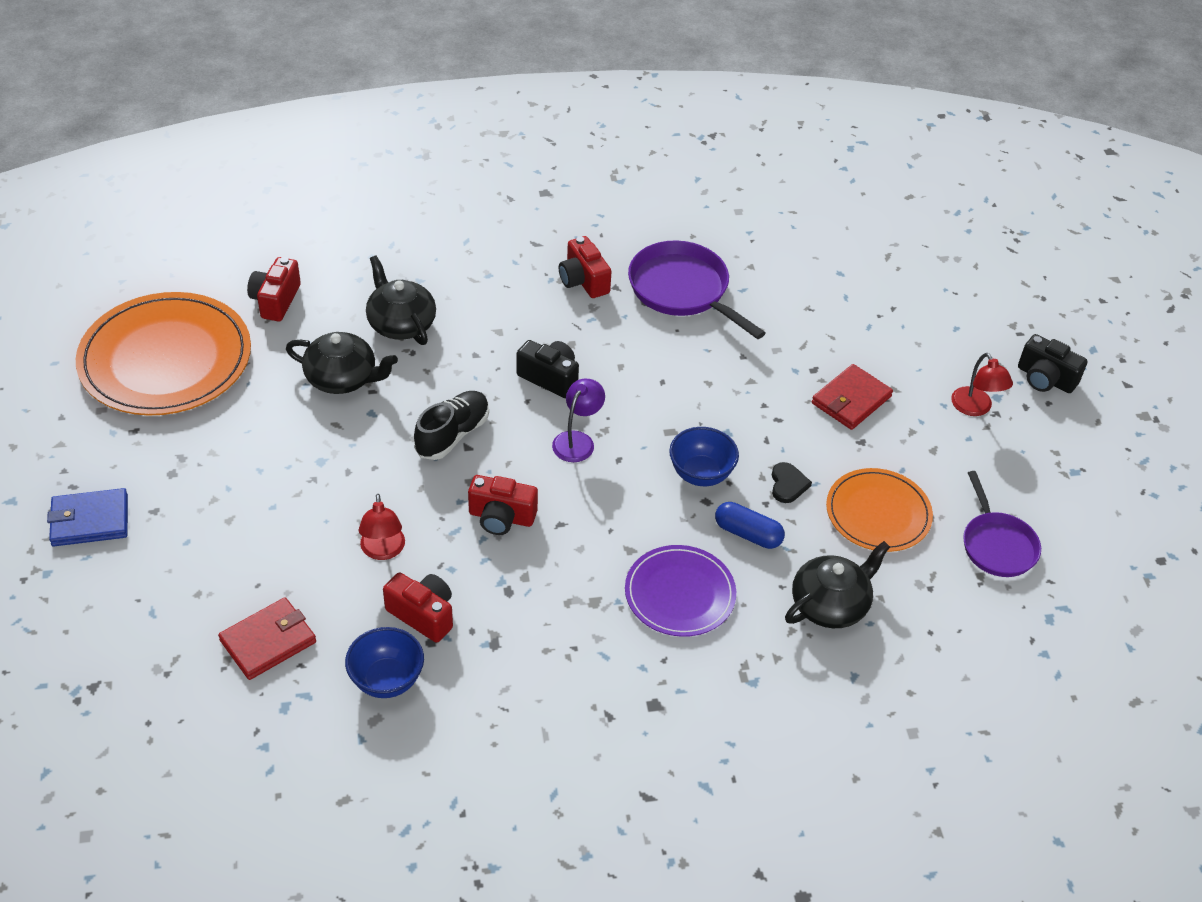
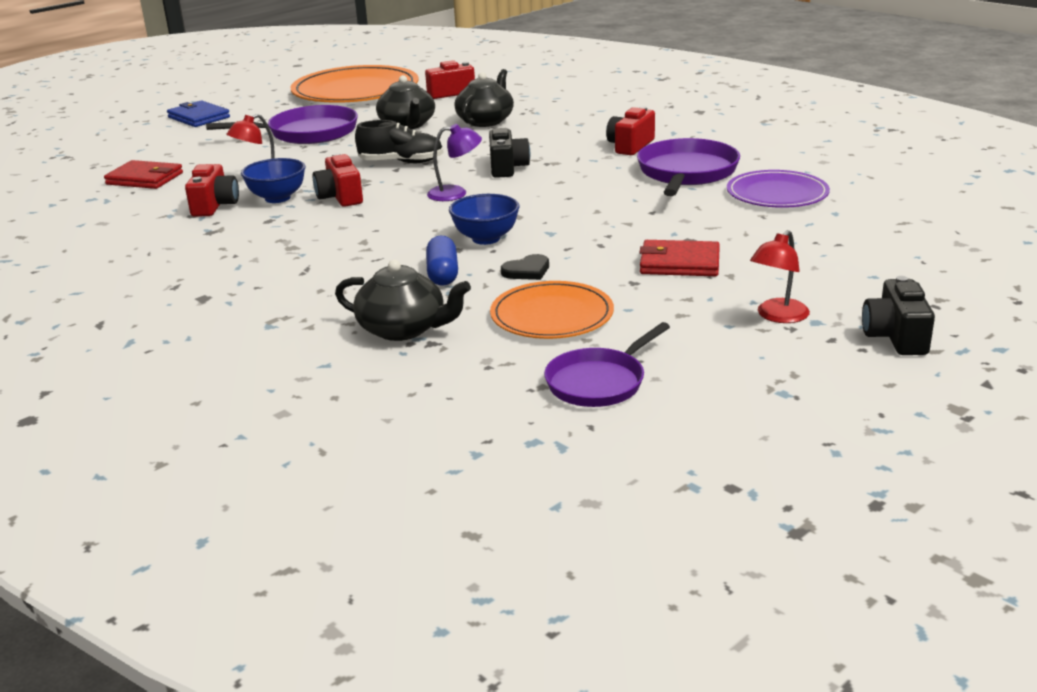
camera: 60 degrees right, 20 degrees down
blue bowl [345,627,424,698] -> blue bowl moved to [241,158,305,203]
purple plate [625,545,736,637] -> purple plate moved to [727,170,830,208]
none -> purple pan [206,105,358,144]

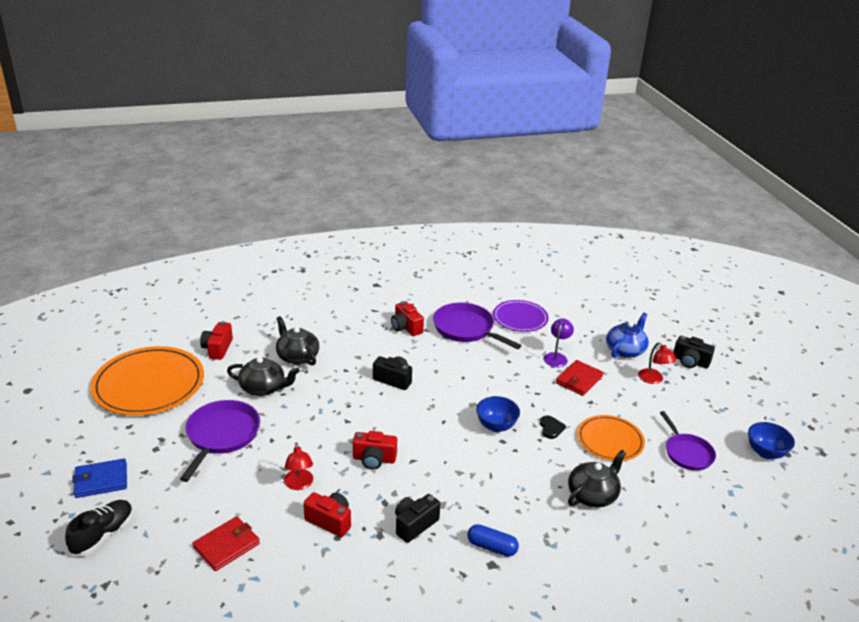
camera: 65 degrees left, 5 degrees up
blue bowl [241,158,305,203] -> blue bowl moved to [748,422,795,459]
black shoe [355,120,444,163] -> black shoe moved to [65,500,133,556]
blue capsule [426,236,458,286] -> blue capsule moved to [467,524,519,557]
purple lamp [427,124,482,201] -> purple lamp moved to [543,318,574,367]
none -> black camera [395,494,440,543]
none -> blue teapot [606,313,649,358]

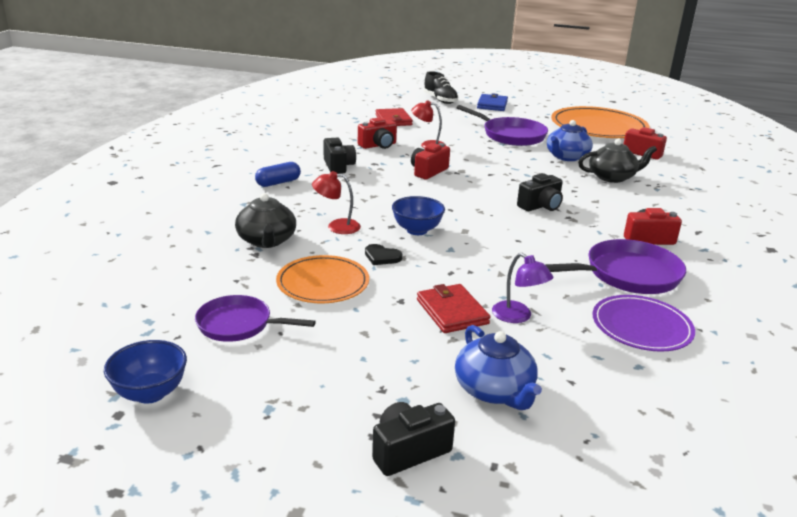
camera: 120 degrees right, 5 degrees down
black teapot [227,357,300,396] -> blue teapot [547,120,593,161]
red lamp [638,342,677,384] -> red lamp moved to [312,171,361,234]

